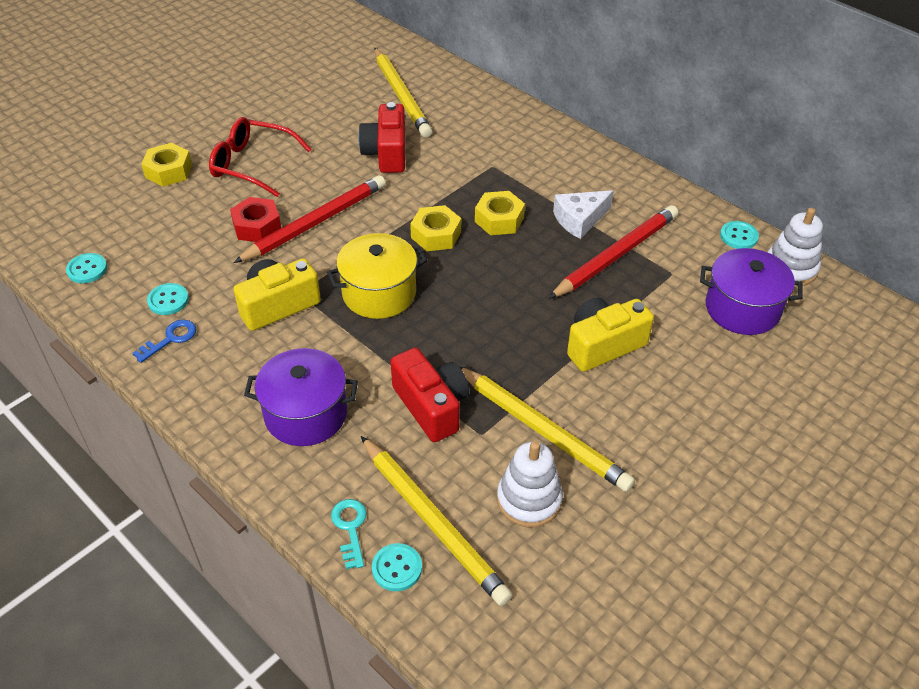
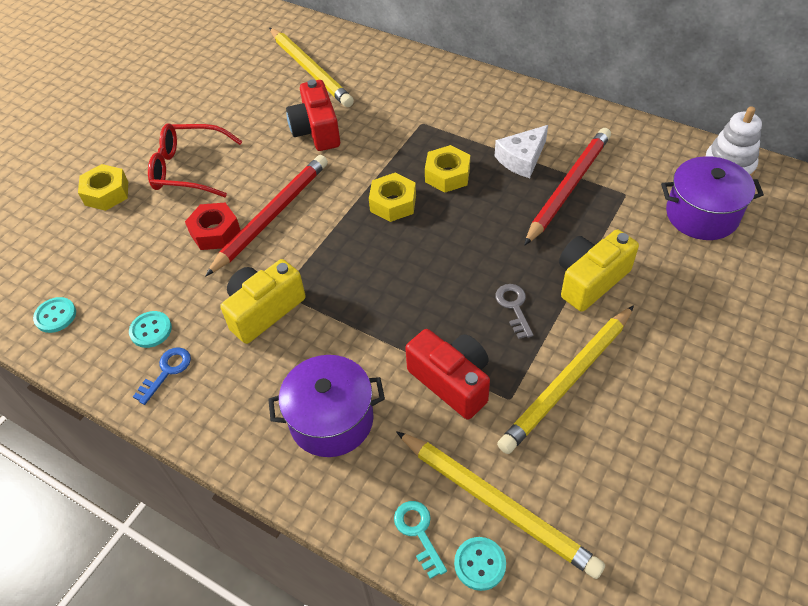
camera: 10 degrees left, 5 degrees up
yellow pot [327,233,427,319] -> none
yellow pencil [460,367,635,492] -> yellow pencil turned 105 degrees clockwise [497,305,634,454]
white stacking toy [497,441,563,527] -> none
turquoise button [720,221,759,249] -> none
none -> grey key [495,284,533,339]

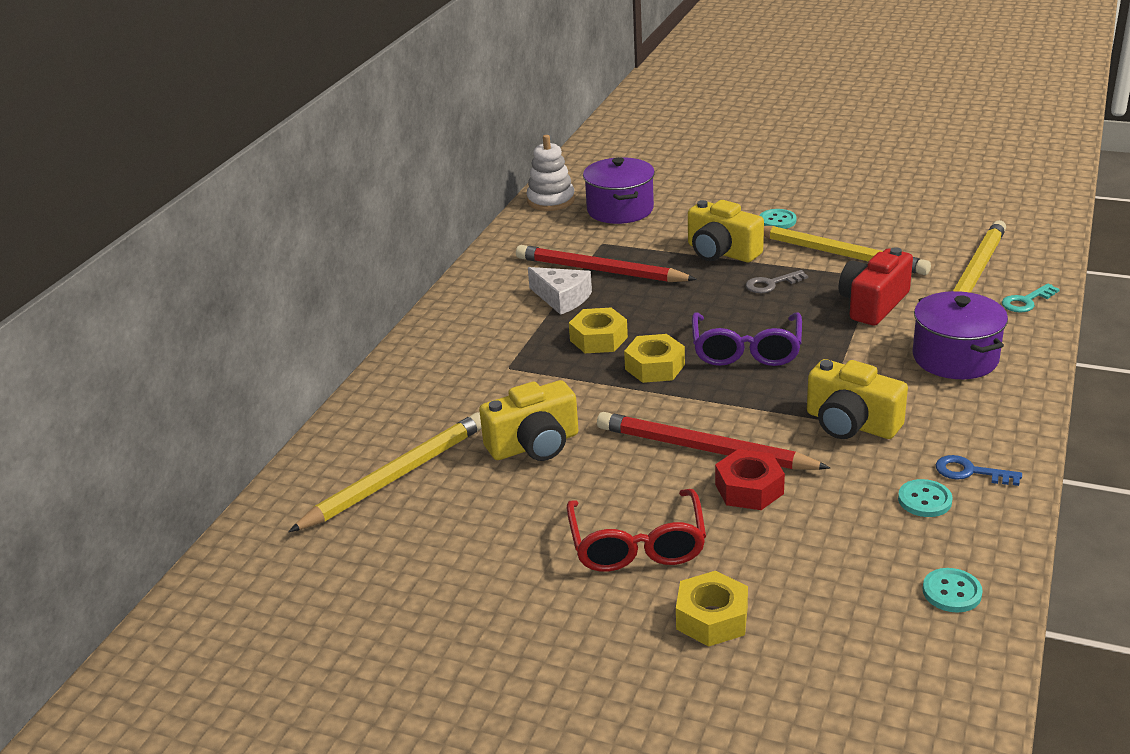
camera: 100 degrees left, 20 degrees down
red camera [286,79,340,151] -> yellow camera [479,380,578,461]
turquoise button [454,537,506,591] -> turquoise button moved to [759,209,797,229]
none -> purple glasses [692,312,802,366]

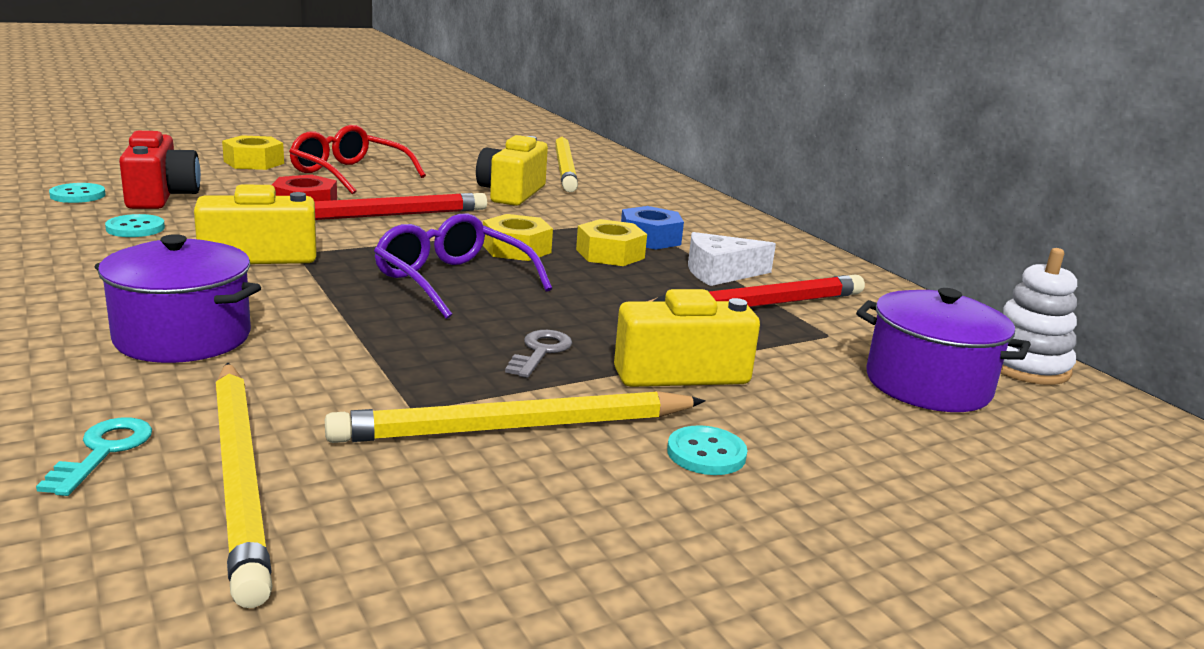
camera: 125 degrees right, 10 degrees down
red camera [839,247,913,326] -> red camera moved to [119,131,201,209]
blue key [936,455,1022,486] -> none
none -> blue nut [621,206,684,250]

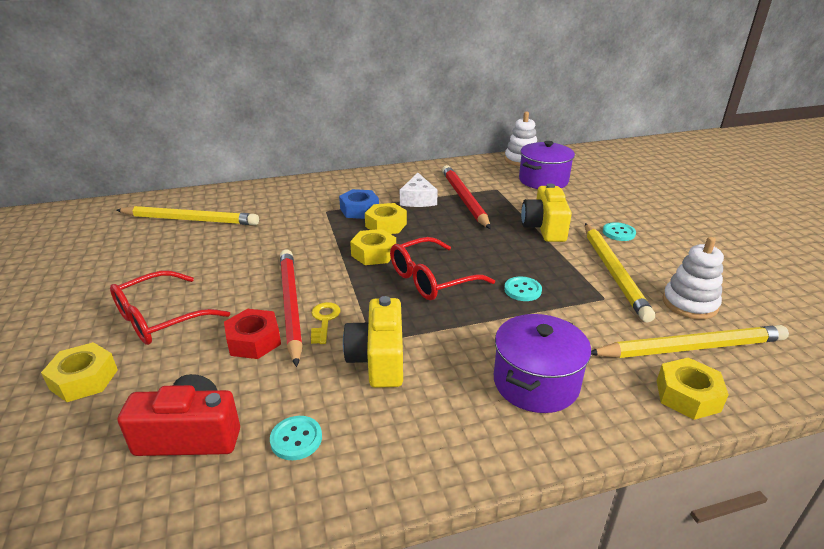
camera: 75 degrees left, 10 degrees up
turquoise key [36,418,152,496] -> yellow nut [657,357,729,420]
turquoise button [49,183,106,203] -> turquoise button moved to [504,276,542,301]
purple glasses [374,214,552,319] -> red glasses [390,237,495,300]
yellow camera [476,135,548,206] -> none
grey key [505,330,572,378] -> none
none -> yellow key [311,302,341,344]
none -> white stacking toy [662,237,724,319]

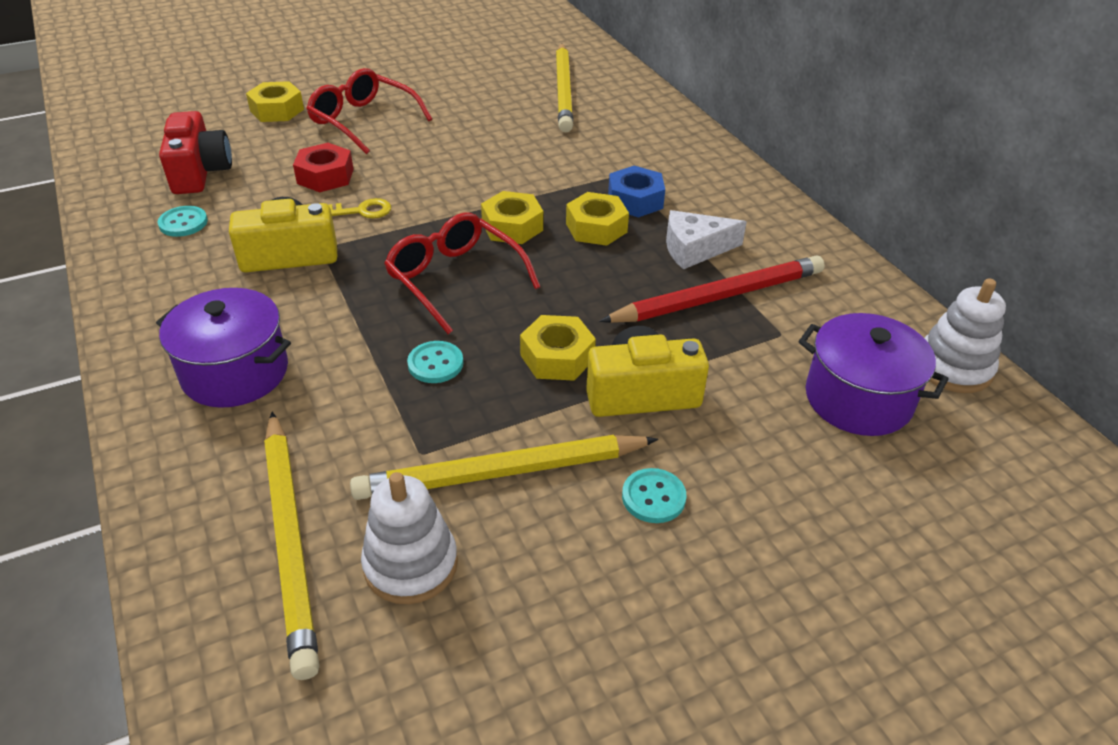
camera: 80 degrees right, 10 degrees up
red pencil [280,249,303,367] -> none
yellow nut [657,357,729,420] -> yellow nut moved to [520,315,596,381]

